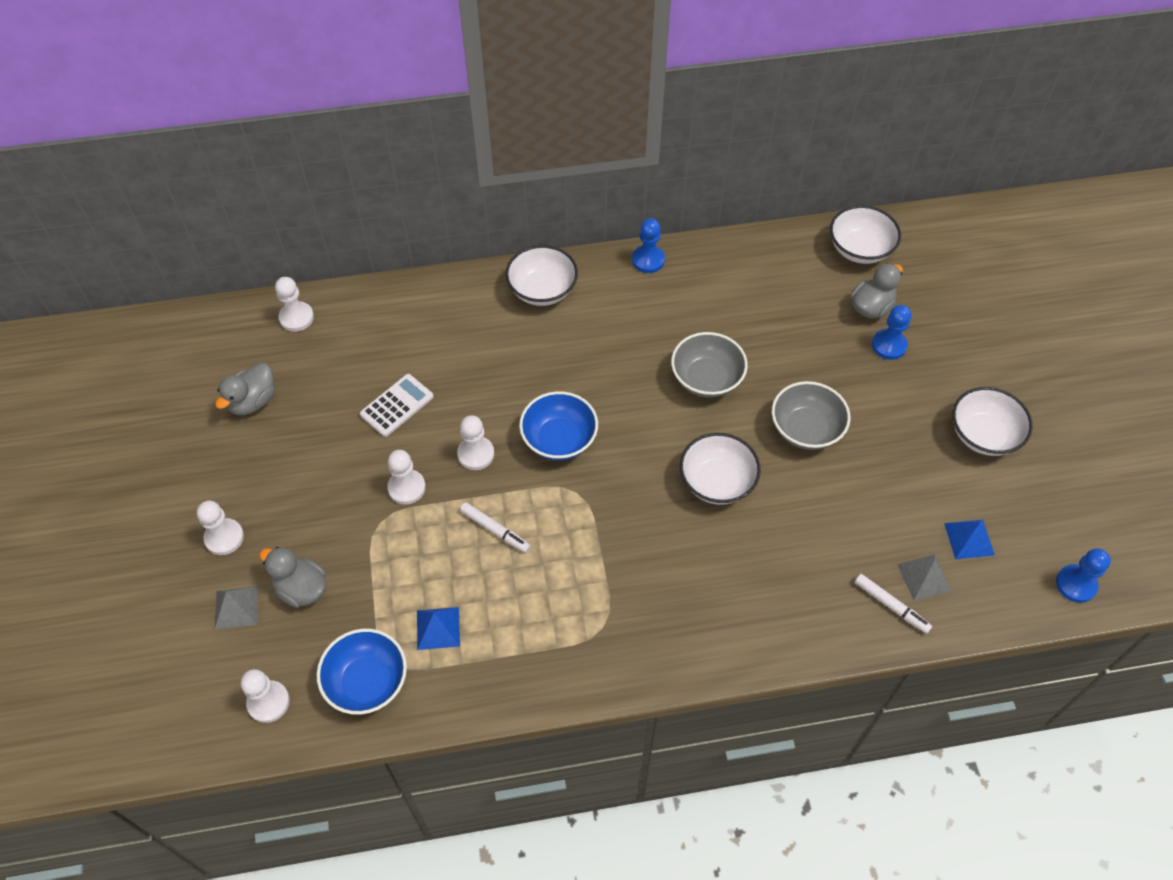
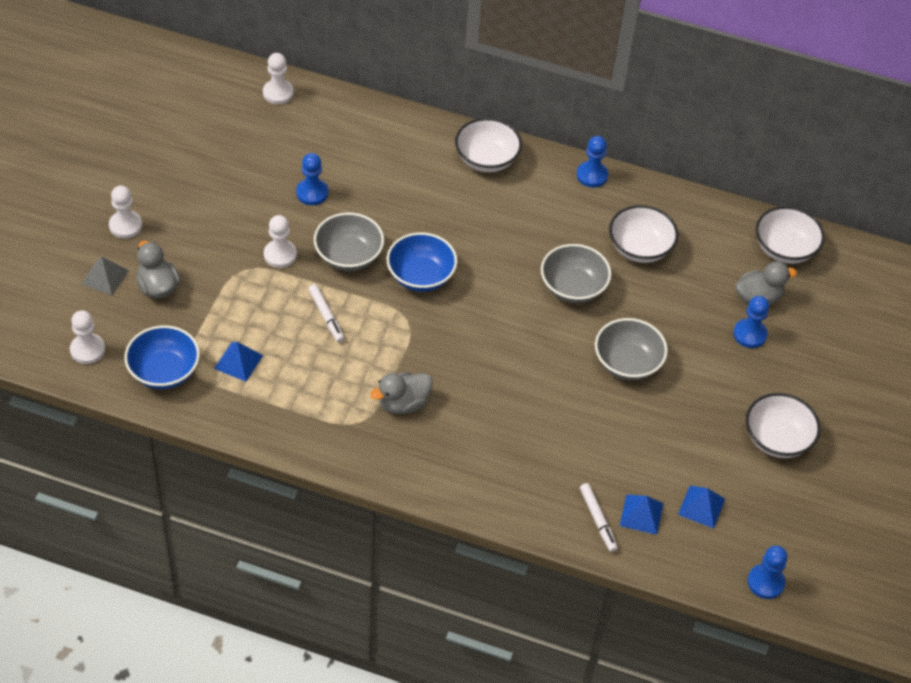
camera: 25 degrees right, 5 degrees down
grey duck [215,363,275,415] -> grey duck moved to [371,372,433,414]
white calculator [360,374,434,437] -> blue pawn [296,153,328,205]
white pawn [457,415,494,470] -> grey bowl [314,212,384,271]
white bowl [680,433,761,505] -> white bowl moved to [609,205,678,263]
grey pyramid [897,555,952,601] -> blue pyramid [620,494,663,535]

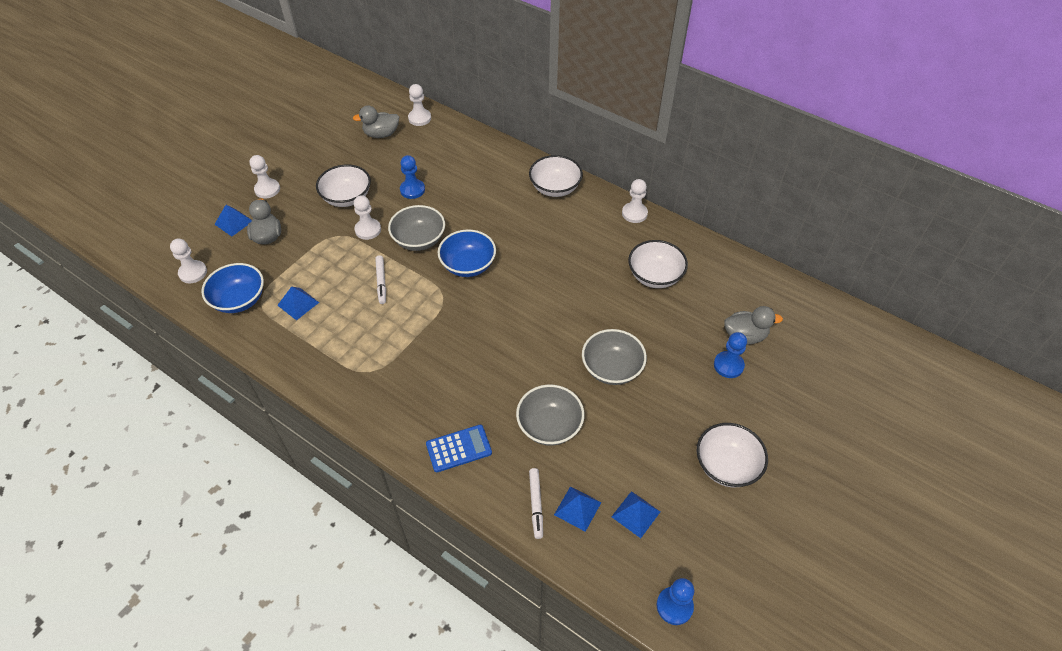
camera: 20 degrees right, 0 degrees up
grey pyramid [81,256,129,295] -> blue pyramid [214,205,252,237]
grey duck [371,372,433,414] -> grey duck moved to [353,105,399,138]
grey bowl [541,244,611,303] -> grey bowl moved to [516,384,584,446]
blue pawn [577,136,608,187] -> white pawn [622,179,648,223]
white bowl [756,206,825,264] -> white bowl moved to [316,165,371,207]
none -> blue calculator [426,425,492,472]

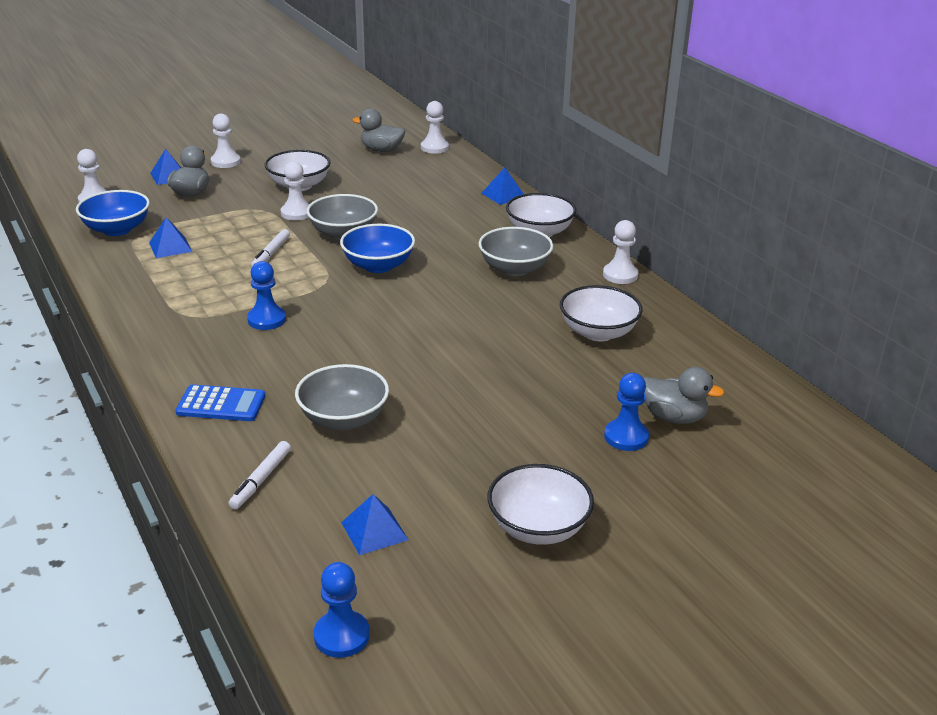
camera: 25 degrees right, 20 degrees down
blue pawn [400,155,425,199] -> blue pawn moved to [247,261,286,330]
blue pyramid [554,486,601,532] -> blue pyramid moved to [482,167,524,205]
grey bowl [582,329,647,385] -> grey bowl moved to [479,227,554,276]

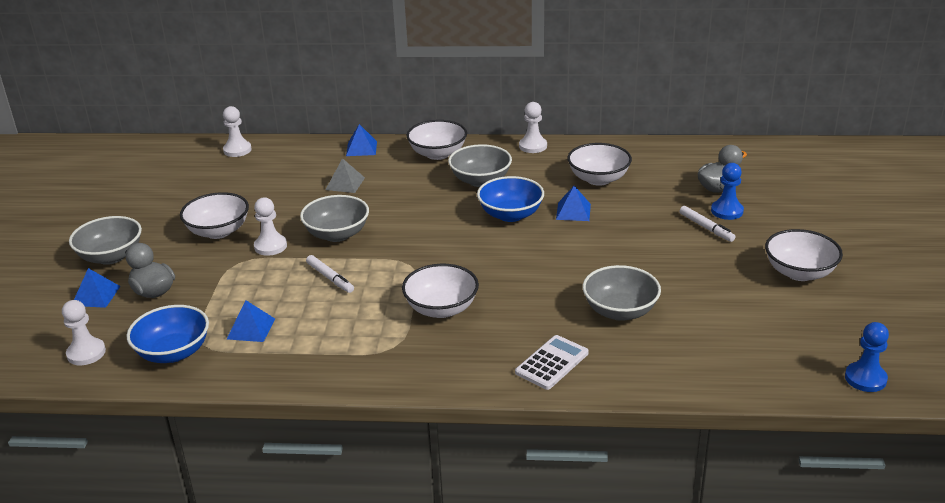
camera: 55 degrees left, 0 degrees up
blue calculator [175,384,266,421] -> white calculator [515,335,589,390]
white pawn [211,114,241,168] -> grey bowl [69,216,142,265]
white marker [229,441,291,509] -> white marker moved to [679,206,735,242]
blue pawn [247,261,286,330] -> white bowl [402,264,479,318]
blue bowl [340,224,415,273] -> blue bowl moved to [477,176,544,222]
blue pyramid [341,494,408,555] -> blue pyramid moved to [556,185,591,221]
grey duck [352,108,405,152] -> none
none -> grey pyramid [326,158,365,193]

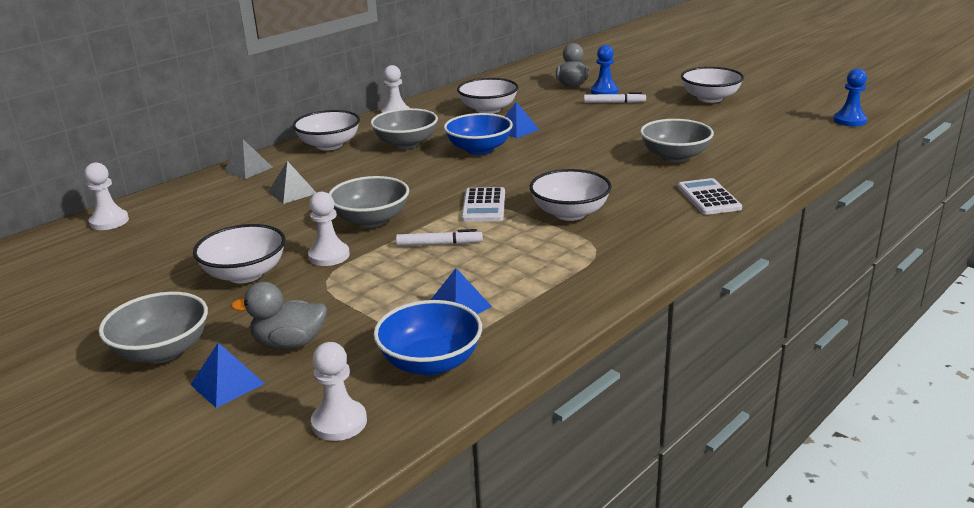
camera: 50 degrees left, 5 degrees down
blue pyramid [346,124,377,156] -> grey pyramid [224,140,273,179]
none -> white calculator [461,187,505,222]

